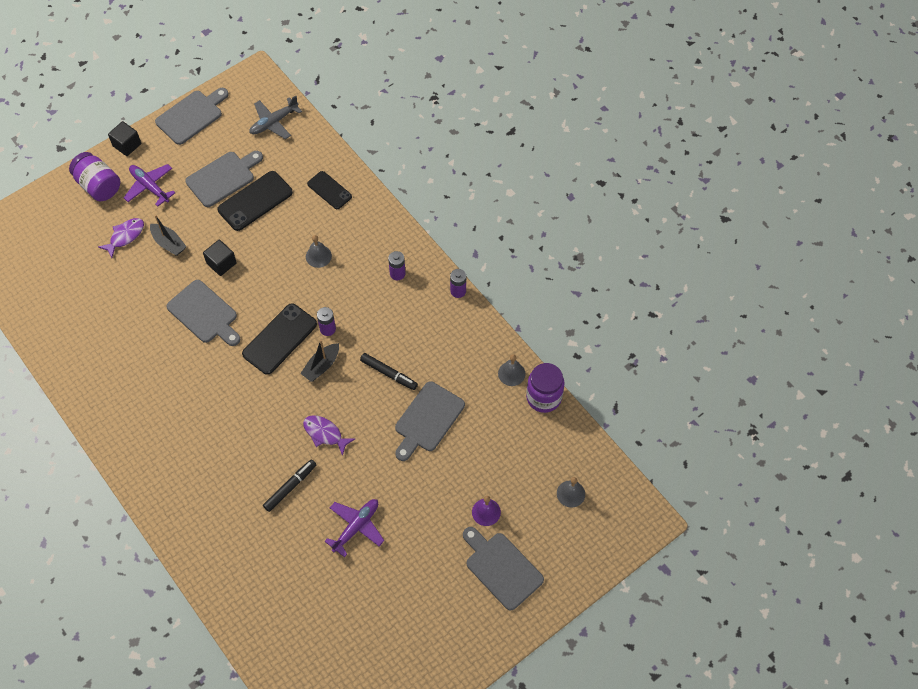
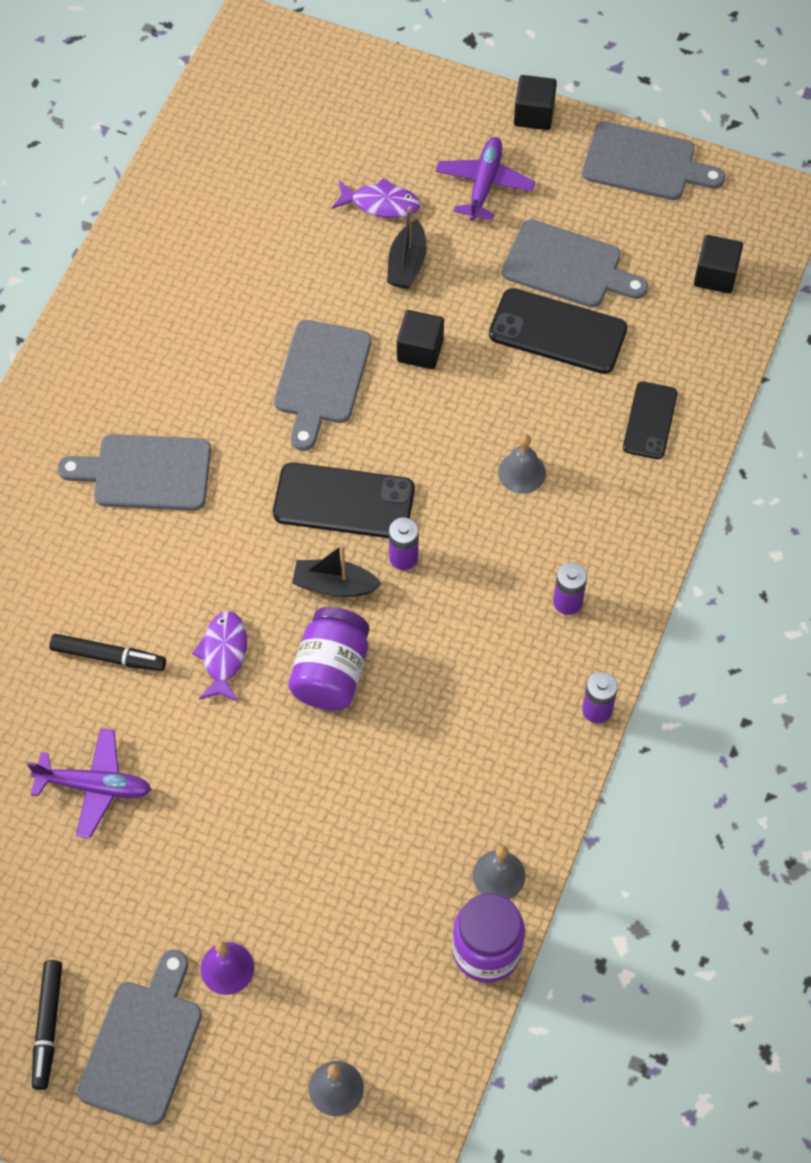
camera: 60 degrees right, 0 degrees up
purple jar [69,152,120,201] -> purple jar moved to [289,607,369,711]
grey plane [249,96,302,139] -> black cube [694,235,743,294]
black marker [360,353,418,390] -> black marker moved to [32,960,62,1090]
grey cutting board [395,381,465,461] -> grey cutting board moved to [57,434,211,511]

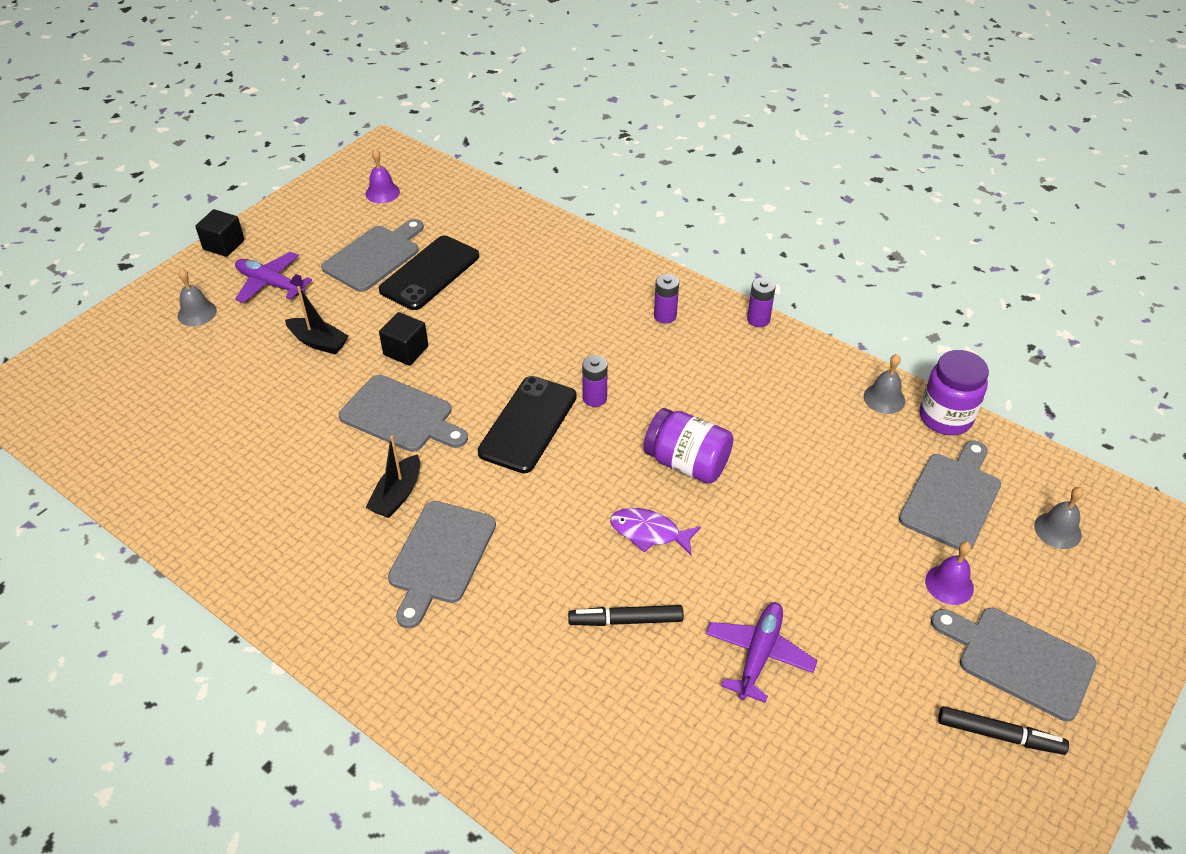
camera: 75 degrees left, 15 degrees down
black marker [49,634,166,671] -> black marker turned 120 degrees counterclockwise [568,605,684,626]
black boat [292,545,382,597] -> black boat moved to [366,436,420,518]
purple fish [332,178,421,218] -> none
grey bell [498,434,546,493] -> grey bell moved to [178,269,217,326]
grey cutting board [582,122,725,200] -> grey cutting board moved to [899,440,1001,550]
black phone [623,381,678,459] -> none
black cube [694,235,743,294] -> none
none -> purple bell [366,149,400,203]

